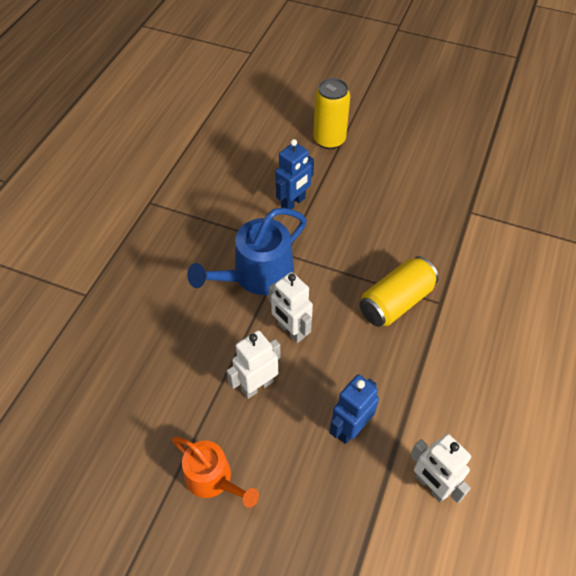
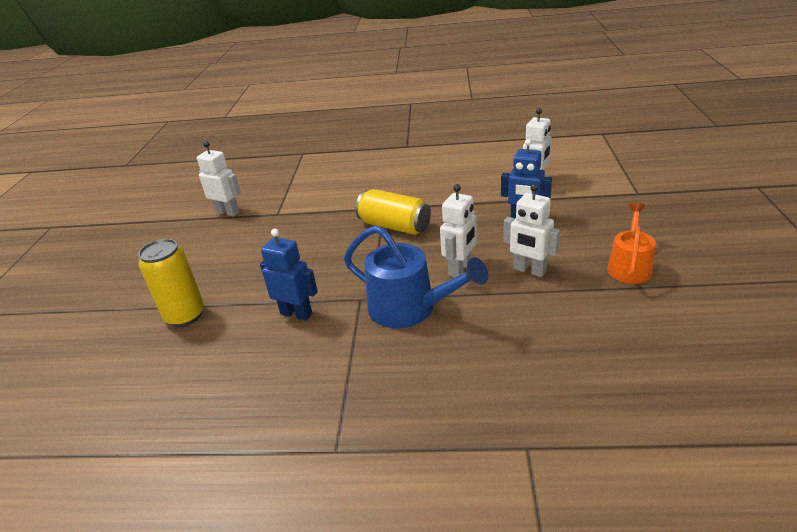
camera: 105 degrees left, 20 degrees down
none -> white robot [197,141,241,217]

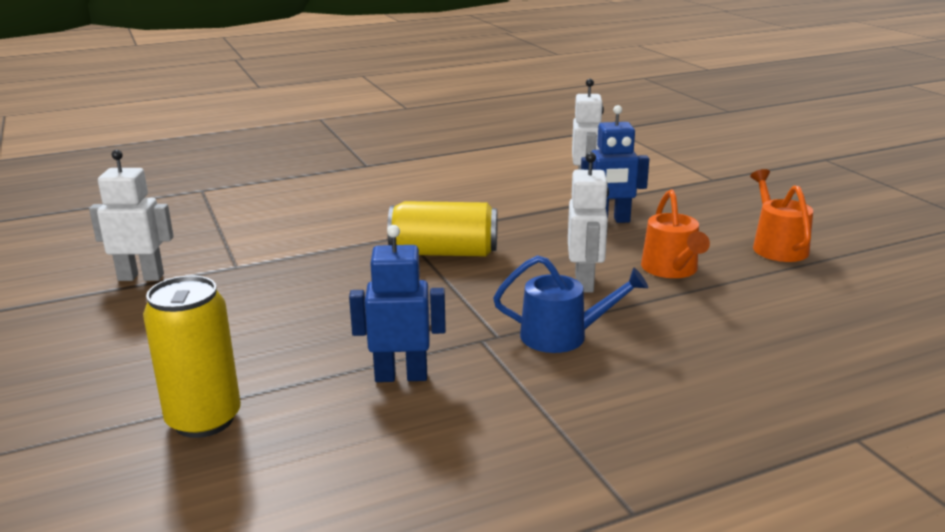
camera: 30 degrees left, 10 degrees down
blue watering can [344,225,488,328] -> blue watering can [493,255,648,353], size x0.65
white robot [503,184,560,277] -> orange watering can [641,189,710,278]

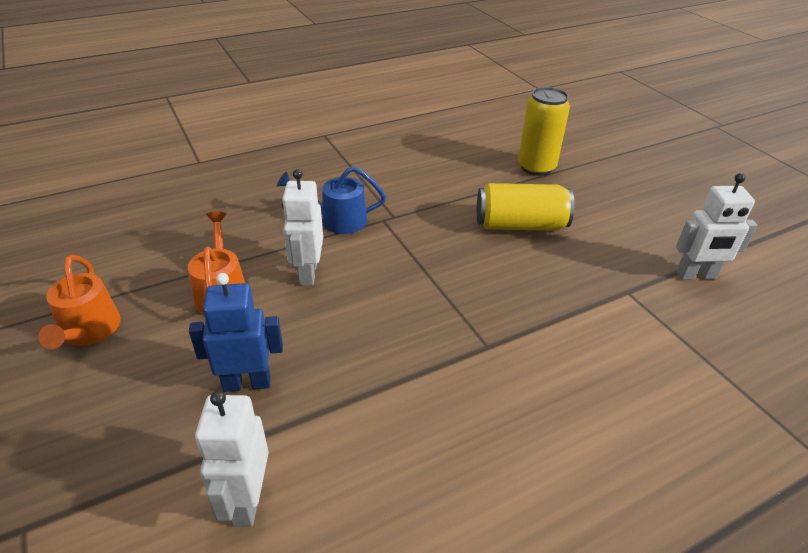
camera: 175 degrees right, 15 degrees up
blue robot [349,225,446,382] -> none
yellow can [387,201,497,257] -> yellow can moved to [477,183,575,231]

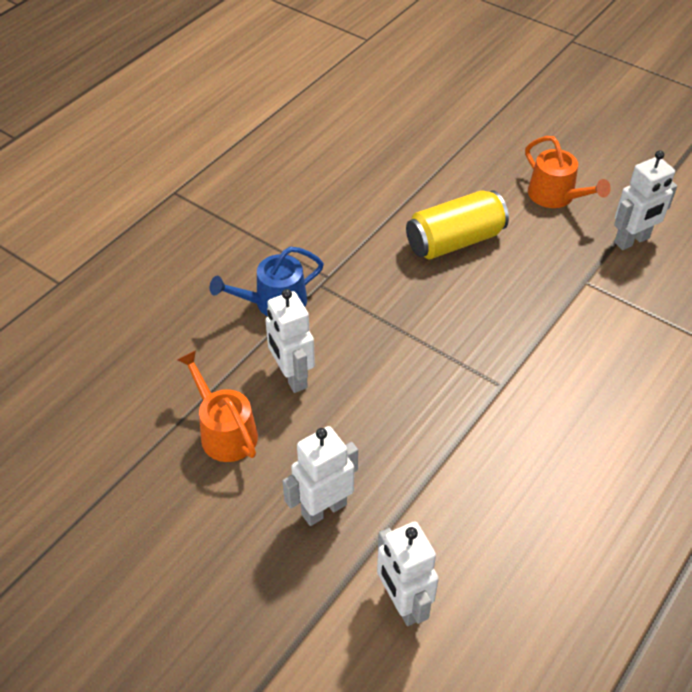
camera: 25 degrees left, 10 degrees up
orange watering can [38,255,121,349] -> orange watering can moved to [525,136,611,208]
blue robot [189,273,283,392] -> white robot [283,426,358,526]
yellow can [518,87,570,176] -> none

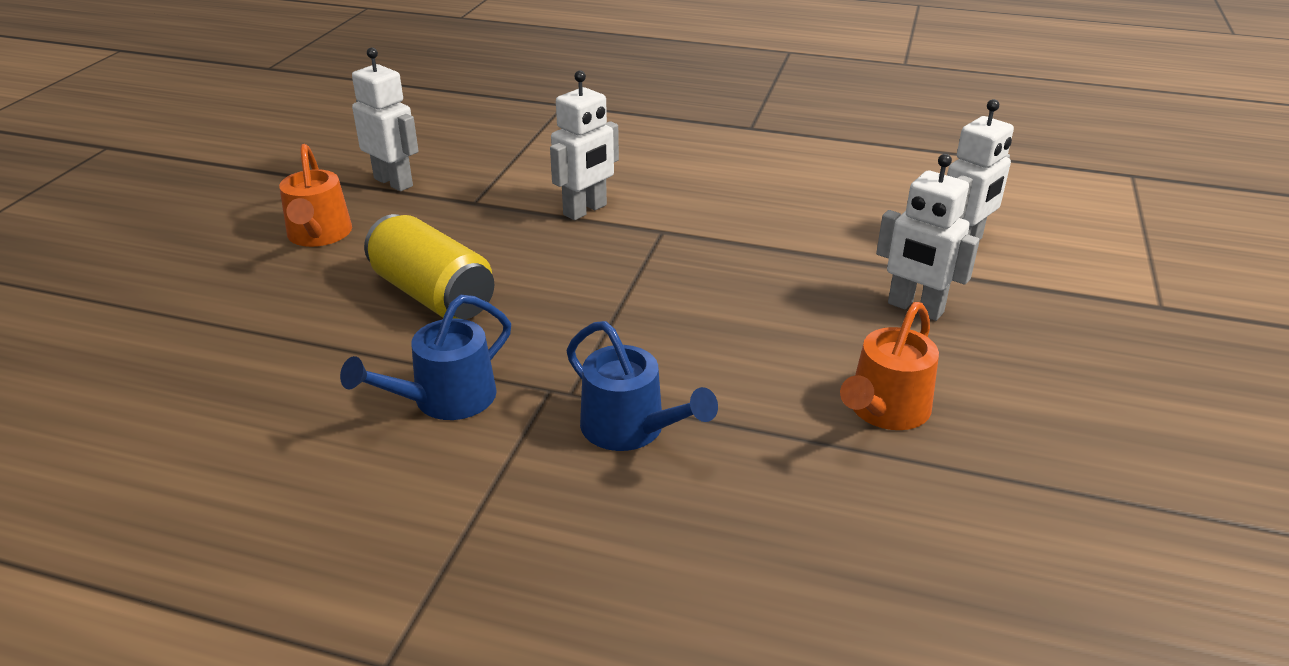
camera: 110 degrees left, 15 degrees down
white robot [265,289,315,393] -> white robot moved to [550,71,619,220]
orange watering can [525,136,611,208] -> orange watering can turned 135 degrees clockwise [279,144,352,247]
none -> blue watering can [340,295,511,420]

